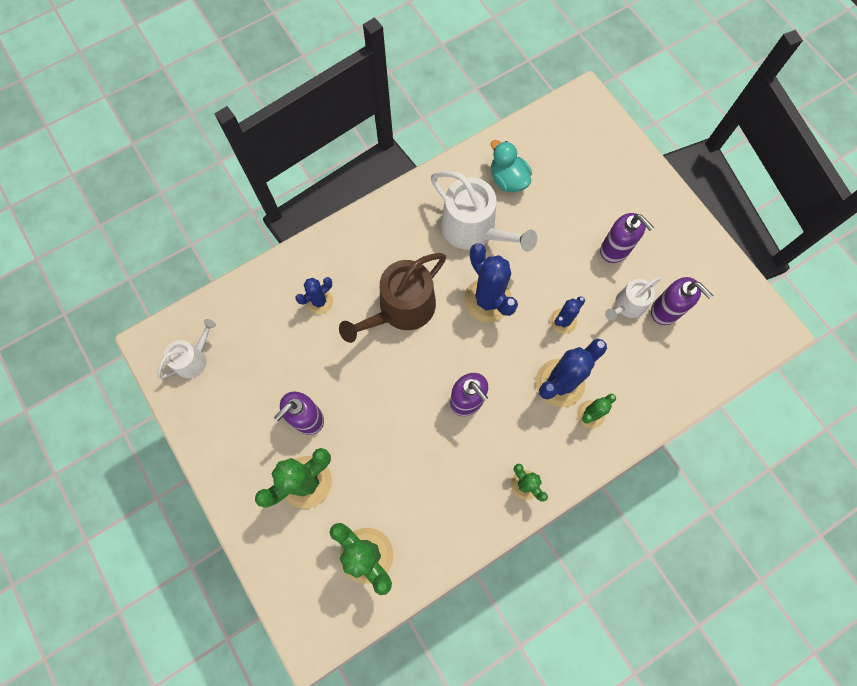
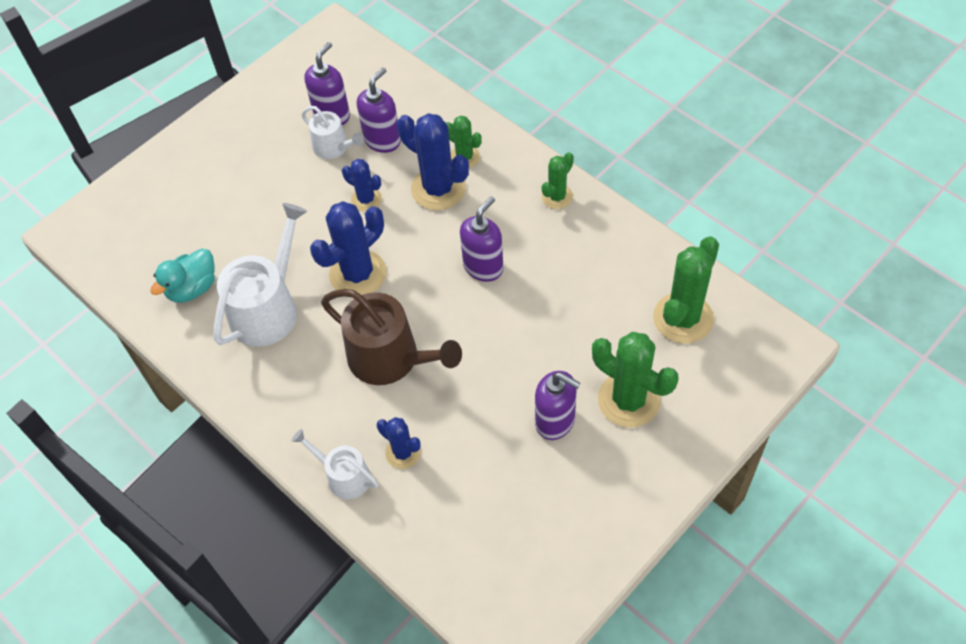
camera: 100 degrees left, 15 degrees down
white watering can [157,319,216,379] -> white watering can moved to [292,429,379,499]
purple soap dispenser [600,213,654,263] -> purple soap dispenser moved to [357,67,401,153]

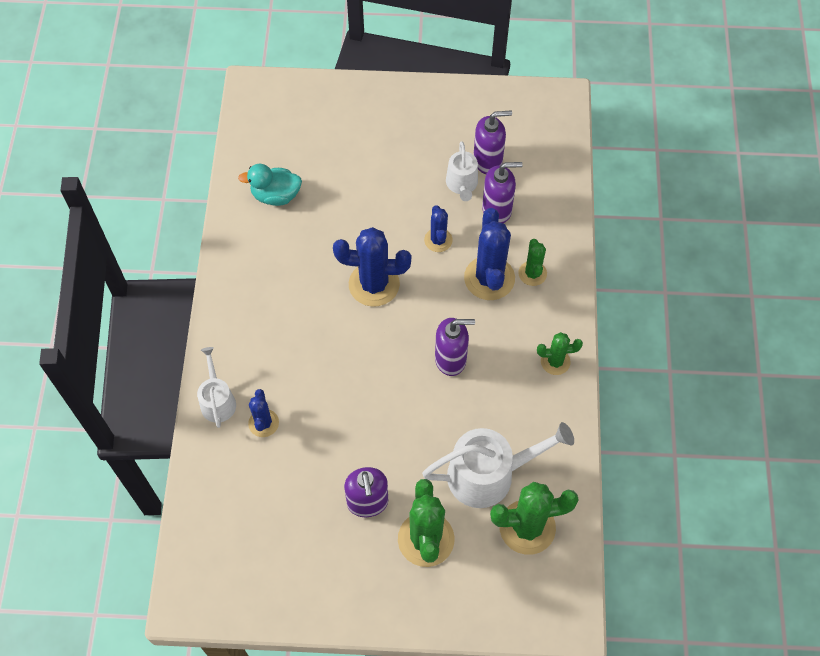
camera: 45 degrees right, 5 degrees up
white watering can [214,203,307,347] -> white watering can moved to [422,422,574,508]
brown watering can [321,289,462,385] -> none

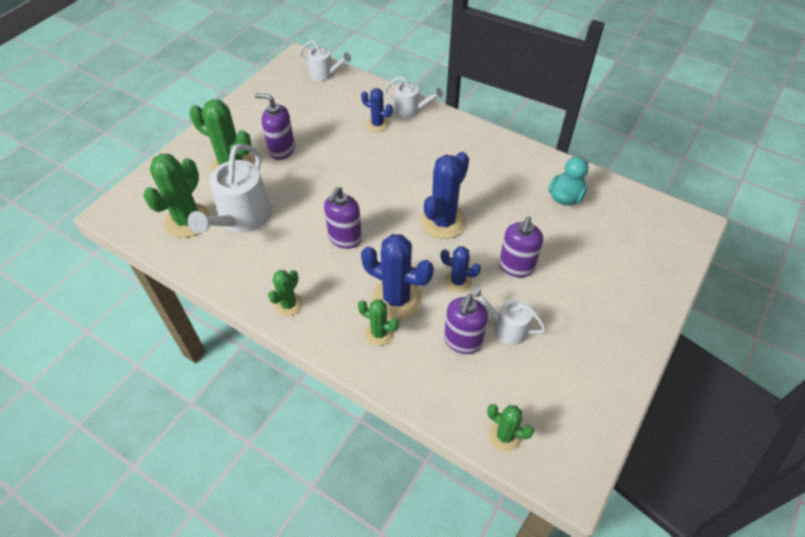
camera: 120 degrees right, 10 degrees down
purple soap dispenser [473,111,512,174] -> purple soap dispenser moved to [499,216,543,277]
none -> white watering can [299,40,351,81]
none -> green cactus [487,404,534,452]

